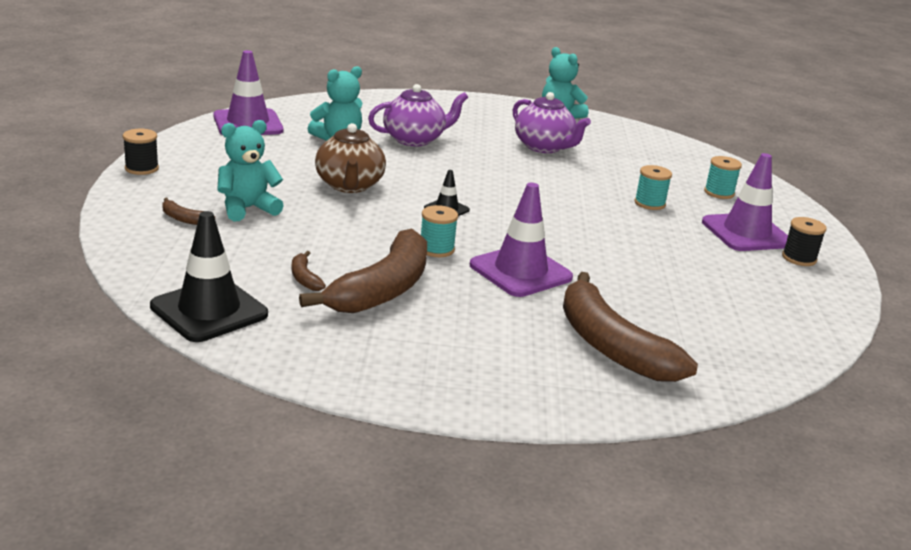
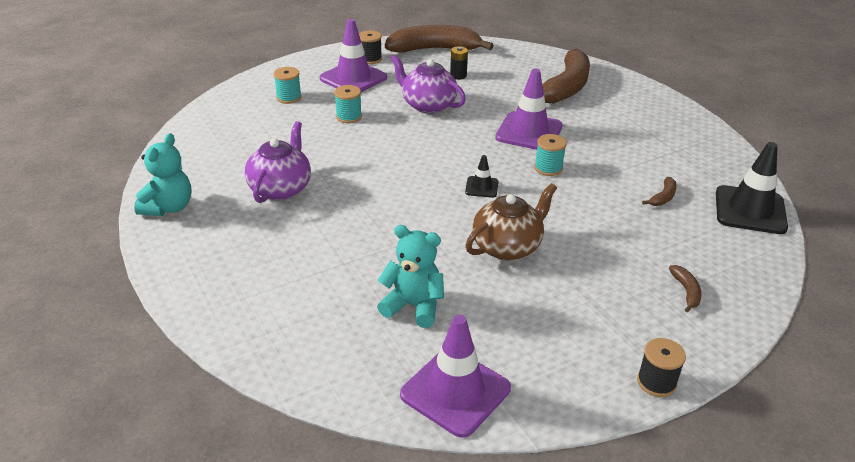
camera: 120 degrees left, 10 degrees up
turquoise teddy bear [217,120,284,221] -> none
brown banana [299,228,427,313] -> brown banana moved to [385,25,494,53]
purple teapot [368,84,468,146] -> purple teapot moved to [391,54,466,114]
none -> black battery [450,46,468,80]

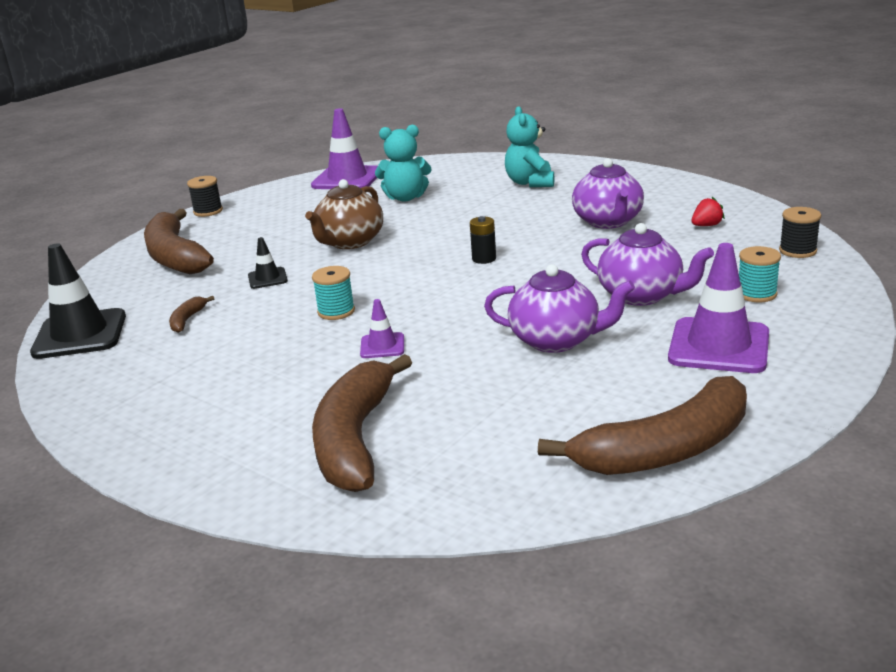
camera: 160 degrees right, 10 degrees down
turquoise teddy bear [134,133,192,216] -> turquoise teddy bear moved to [505,106,554,187]
turquoise spool [334,85,362,123] -> purple teapot [581,223,714,306]
black spool [359,30,382,64] -> black spool moved to [779,207,821,258]
black battery [450,46,468,80] -> black battery moved to [470,216,496,264]
black traffic cone [465,155,498,198] -> black traffic cone moved to [248,237,288,289]
purple traffic cone [495,69,562,150] -> purple traffic cone [360,299,404,358], size x0.49
brown banana [669,265,702,312] -> brown banana [144,209,214,274], size x2.47
none -> red strawberry [691,197,725,226]

